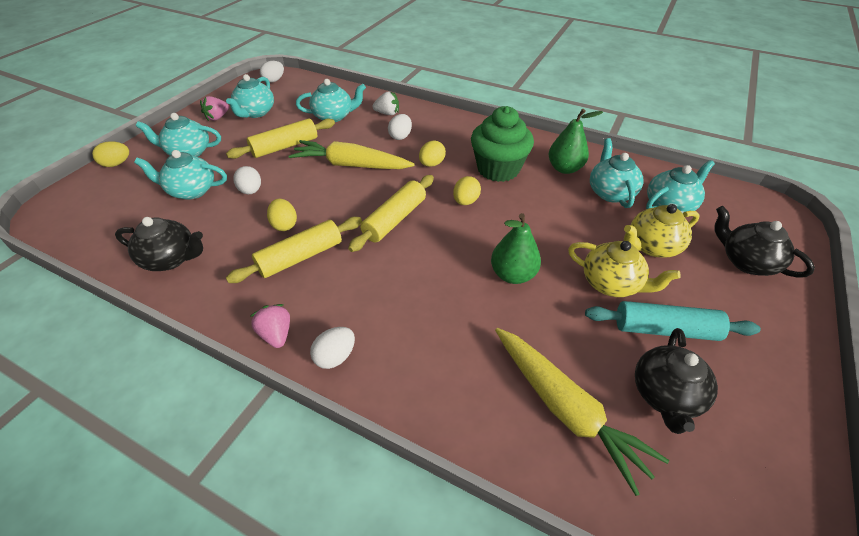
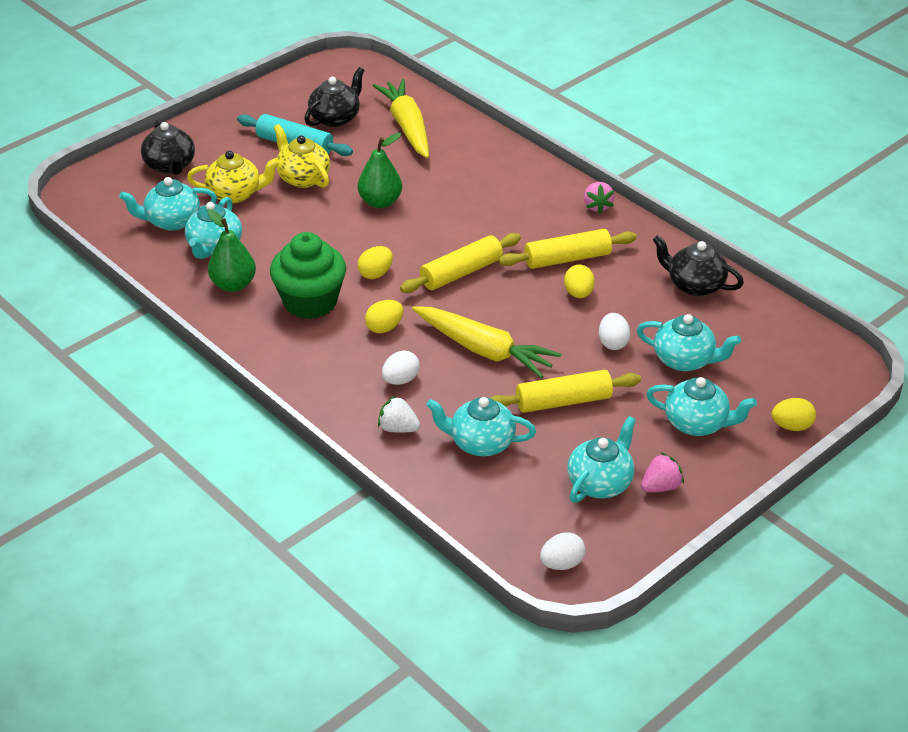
camera: 160 degrees left, 5 degrees down
white egg [310,327,355,369] -> none

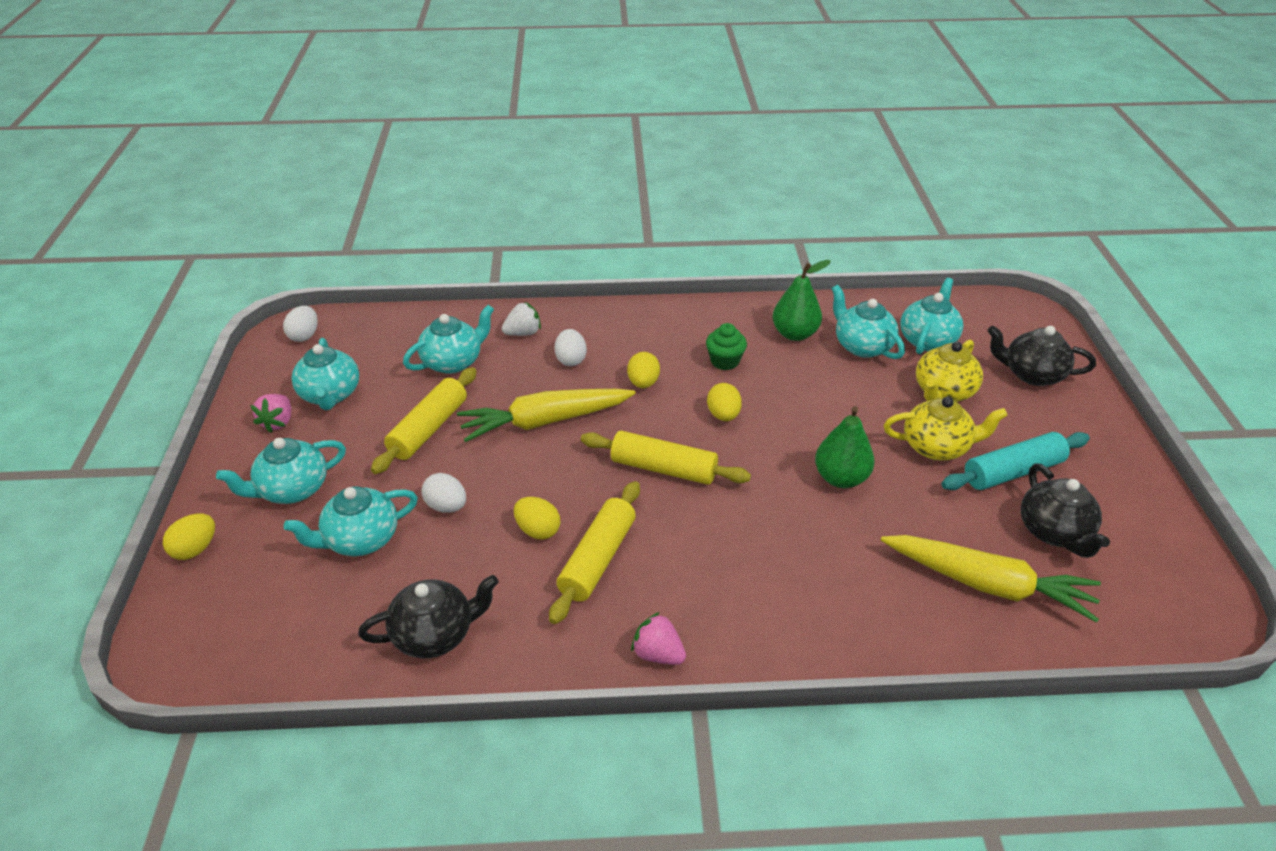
camera: 130 degrees right, 0 degrees up
green cupcake [270,232,346,319] -> green cupcake [706,323,747,370], size x0.52
yellow rolling pin [400,233,521,293] -> yellow rolling pin turned 75 degrees counterclockwise [581,431,751,485]

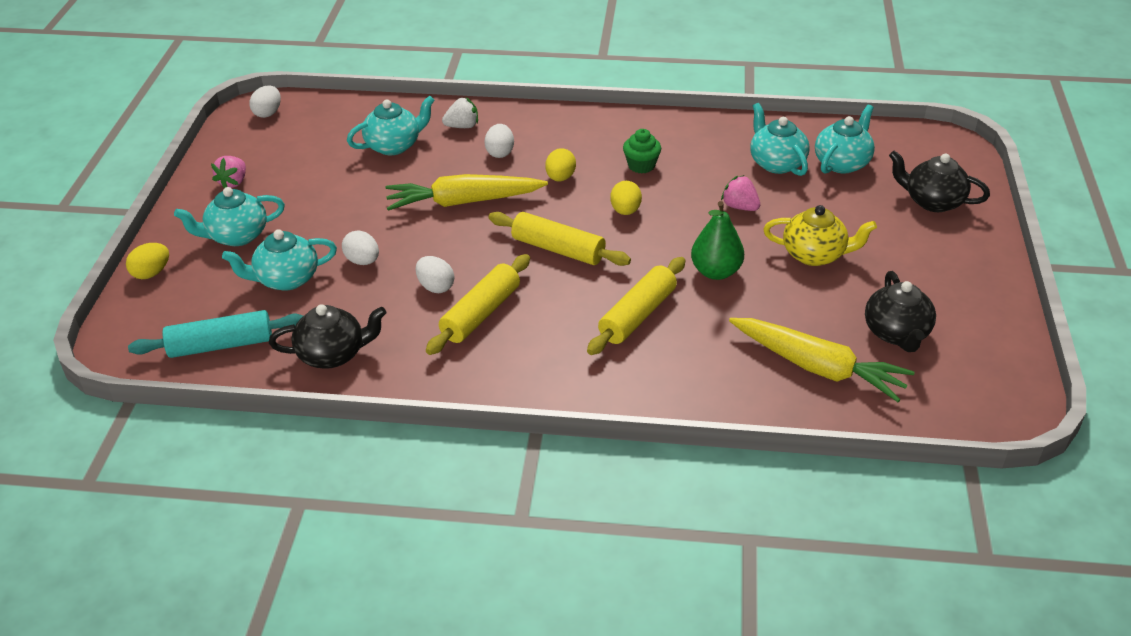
camera: 10 degrees right, 0 degrees up
turquoise teapot [292,338,359,410] -> none
yellow rolling pin [371,367,477,474] -> yellow rolling pin moved to [587,257,685,355]
yellow egg [514,497,560,540] -> white egg [416,256,454,293]
pink strawberry [631,612,686,665] -> pink strawberry moved to [721,175,760,211]
green pear [773,260,831,341] -> none
yellow teapot [916,340,983,402] -> none
turquoise rolling pin [941,432,1090,490] -> turquoise rolling pin moved to [128,310,303,358]

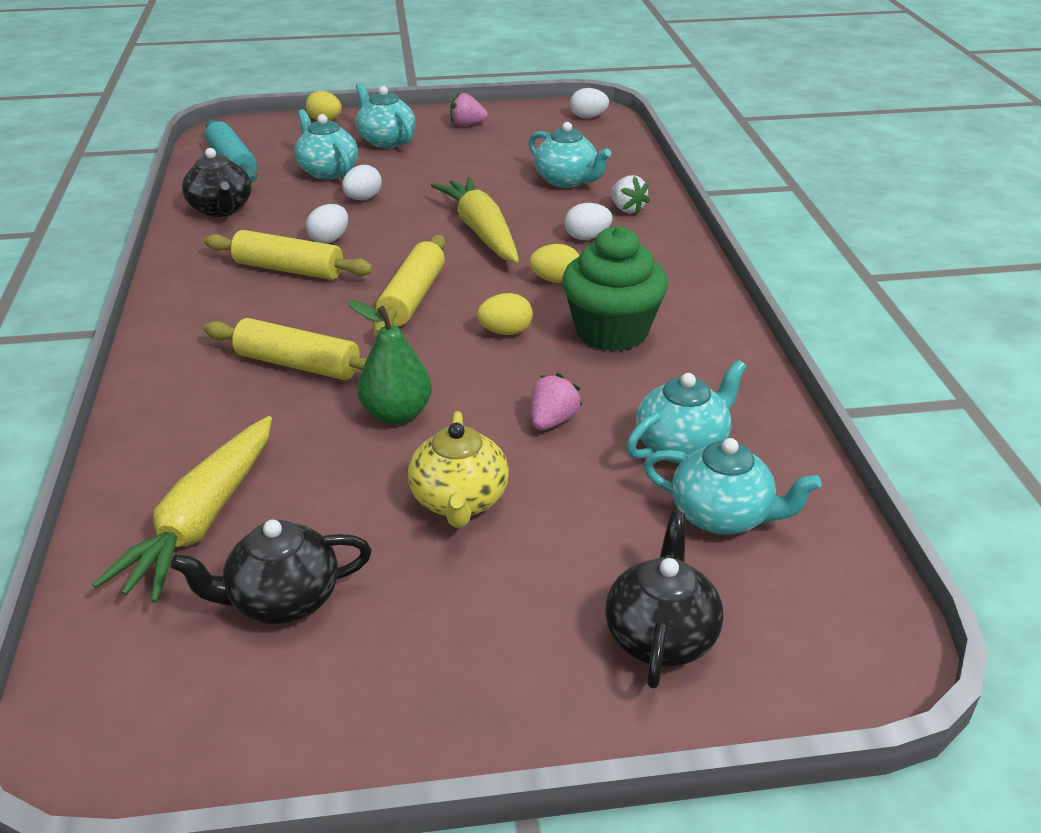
camera: 75 degrees right, 5 degrees down
green cupcake [623,129,661,173] -> green cupcake [562,226,668,352], size x1.94

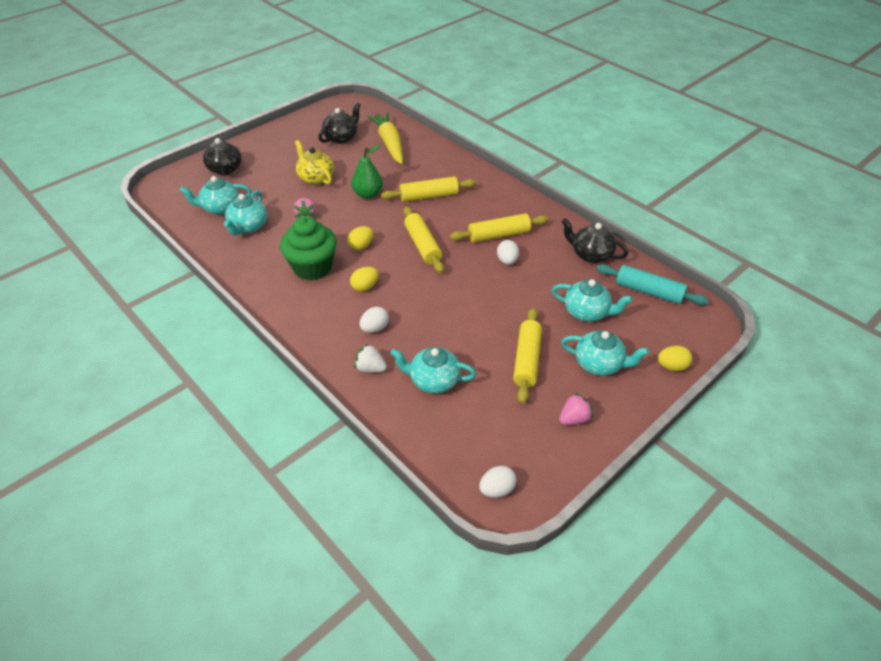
camera: 145 degrees right, 10 degrees up
white egg [342,165,382,200] -> none
yellow carrot [431,177,519,263] -> none
none -> yellow rolling pin [513,308,542,404]

